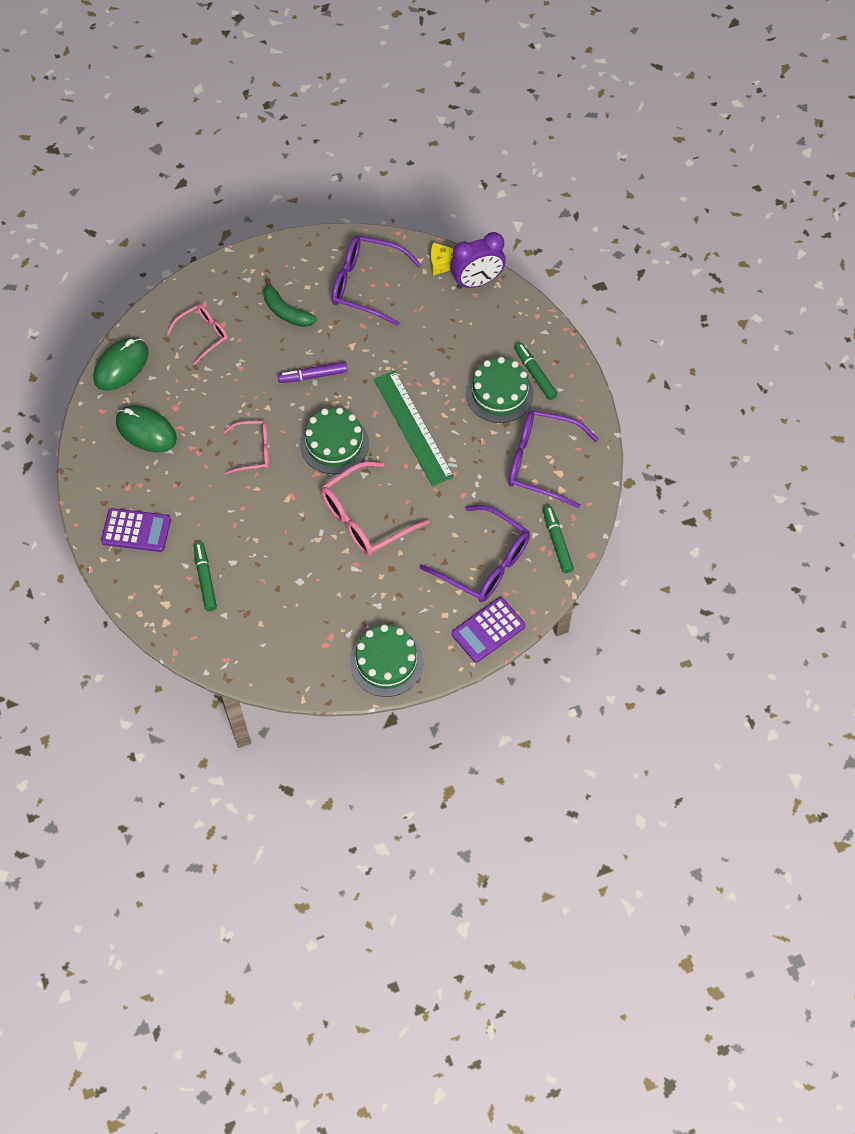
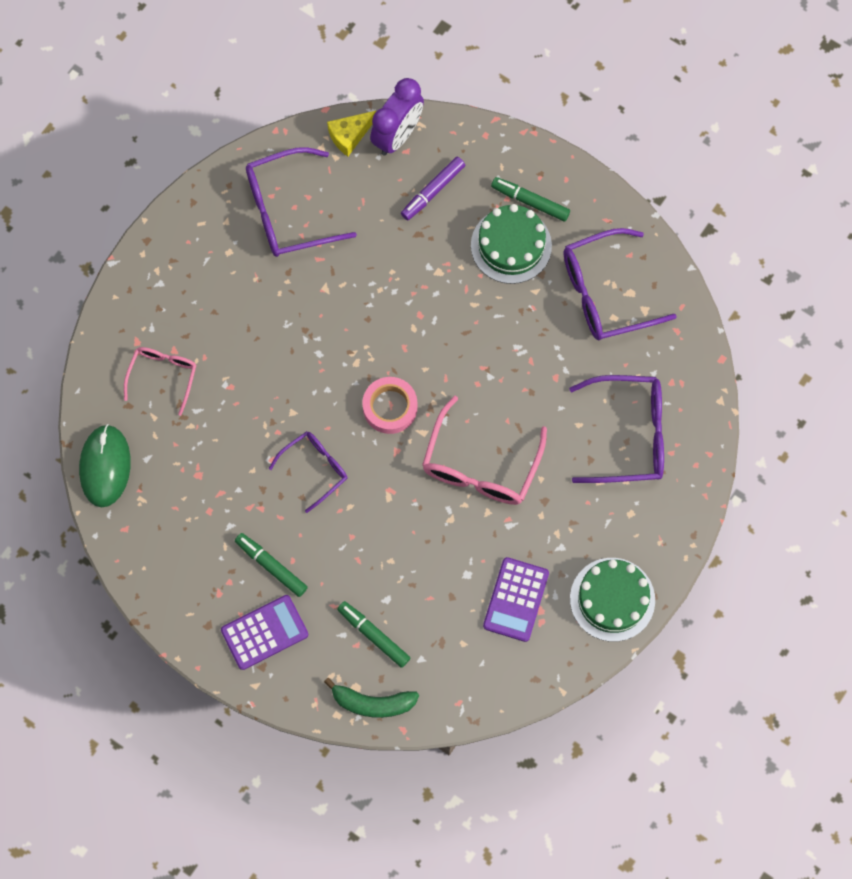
camera: 35 degrees left, 10 degrees up
green mouse [116,405,177,452] -> none
pink glasses [223,421,269,474] -> purple glasses [269,431,347,513]
green banana [264,278,317,327] -> green banana moved to [324,677,419,718]
purple marker [278,362,348,383] -> purple marker moved to [401,157,465,220]
green cake [300,407,369,474] -> pink tape [362,377,417,434]
green ruler [374,371,454,486] -> none
purple calculator [452,597,525,662] -> purple calculator moved to [483,557,549,642]
green marker [543,506,574,573] -> green marker moved to [235,533,308,597]

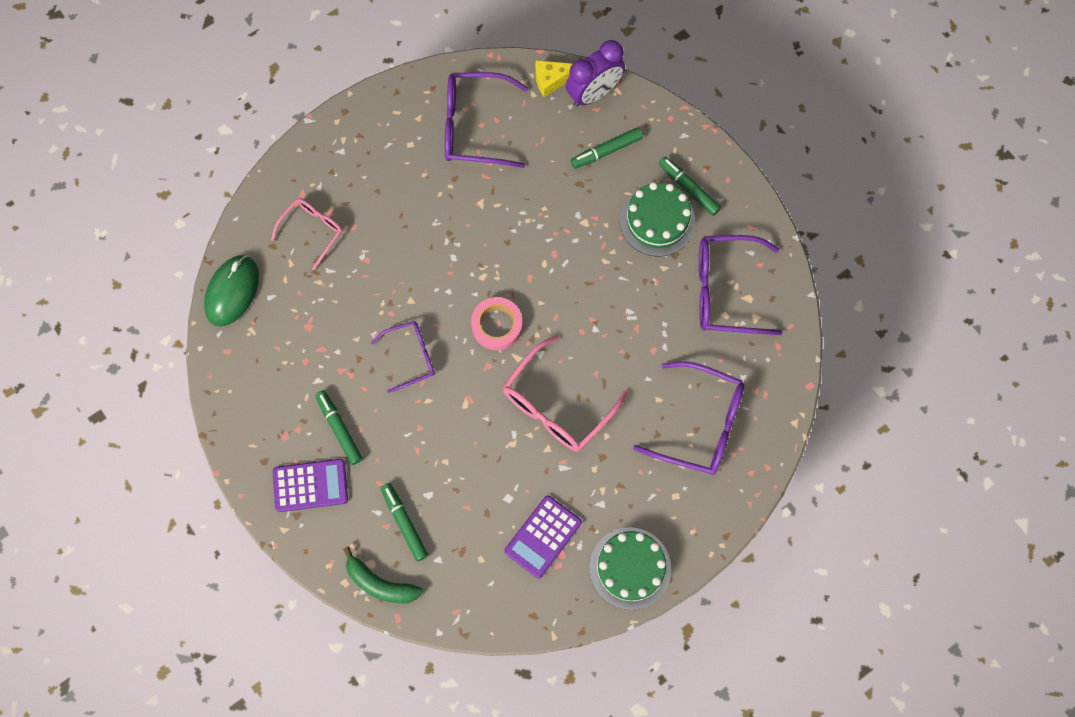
camera: 20 degrees right, 0 degrees up
purple marker [401,157,465,220] -> green marker [571,128,643,169]

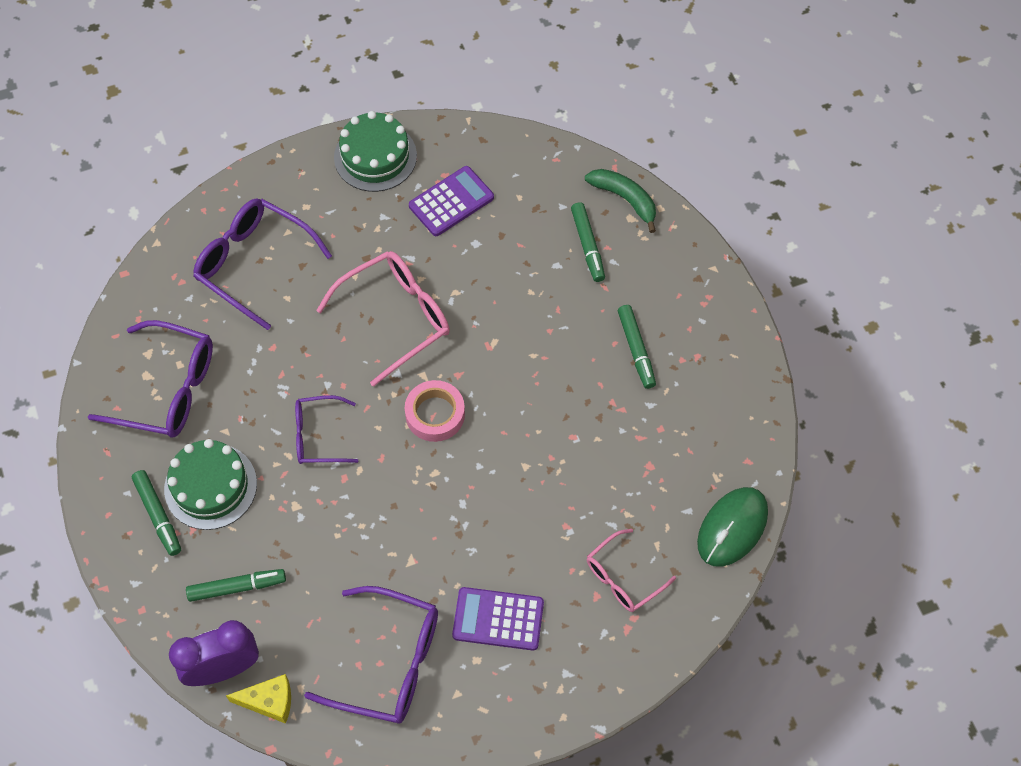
camera: 165 degrees left, 10 degrees down
purple calculator [273,459,348,512] -> purple calculator moved to [452,587,544,651]
purple glasses [370,321,435,393] -> purple glasses moved to [295,395,358,464]

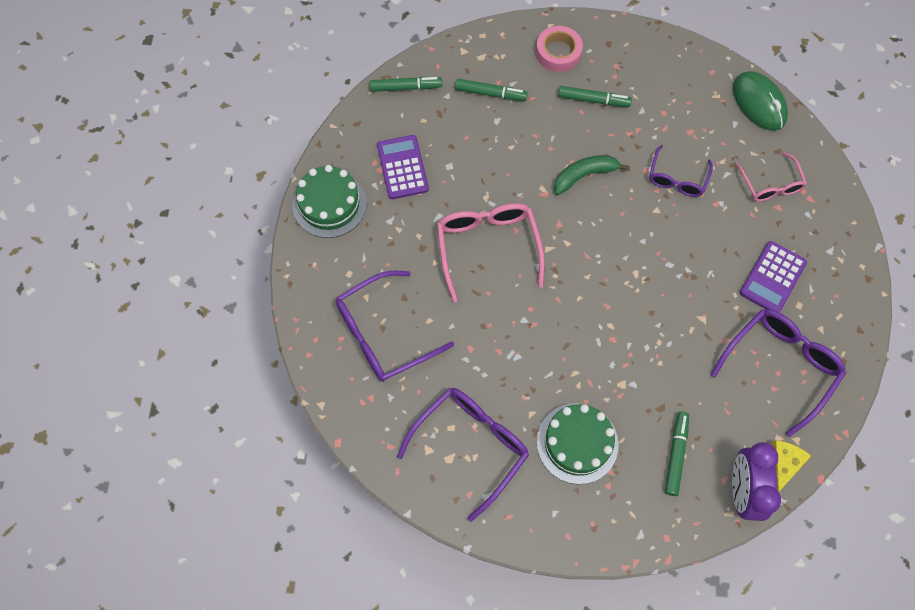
camera: 65 degrees left, 5 degrees up
green marker [132,470,181,556] -> green marker moved to [369,77,442,92]
purple glasses [295,395,358,464] -> purple glasses moved to [649,145,713,197]
pink tape [405,380,465,442] -> pink tape moved to [536,26,583,72]
green banana [585,169,656,233] -> green banana moved to [554,155,630,195]

